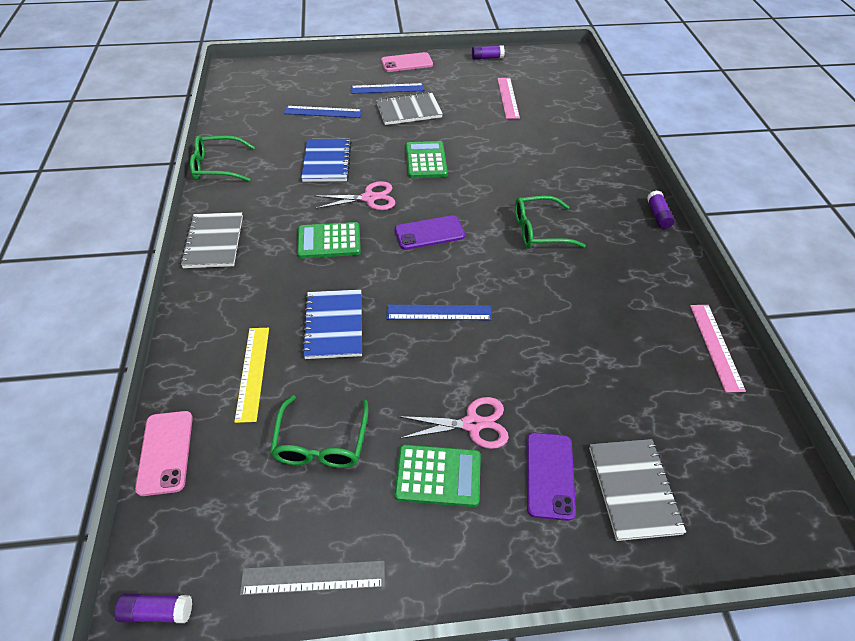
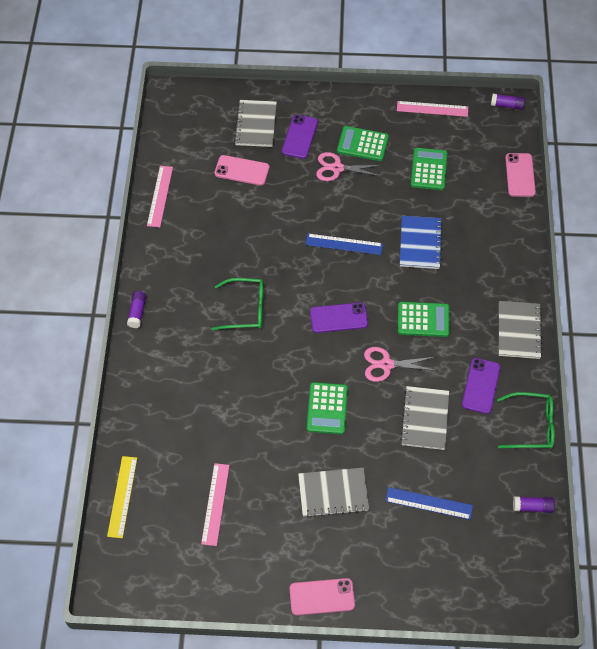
camera: 170 degrees left, 10 degrees up
yellow ruler [235,328,269,423] -> yellow ruler moved to [107,456,137,538]
grey ruler [240,561,385,595] -> pink ruler [397,101,468,117]
green glasses [270,395,369,468] -> green calculator [411,148,447,190]
blue notebook [301,139,351,182] -> grey notebook [400,386,449,450]
blue ruler [351,83,425,94] -> none
purple glue stick [472,45,505,60] -> purple glue stick moved to [513,496,555,513]
none -> pink phone [214,155,270,185]
none -> purple phone [462,358,500,414]

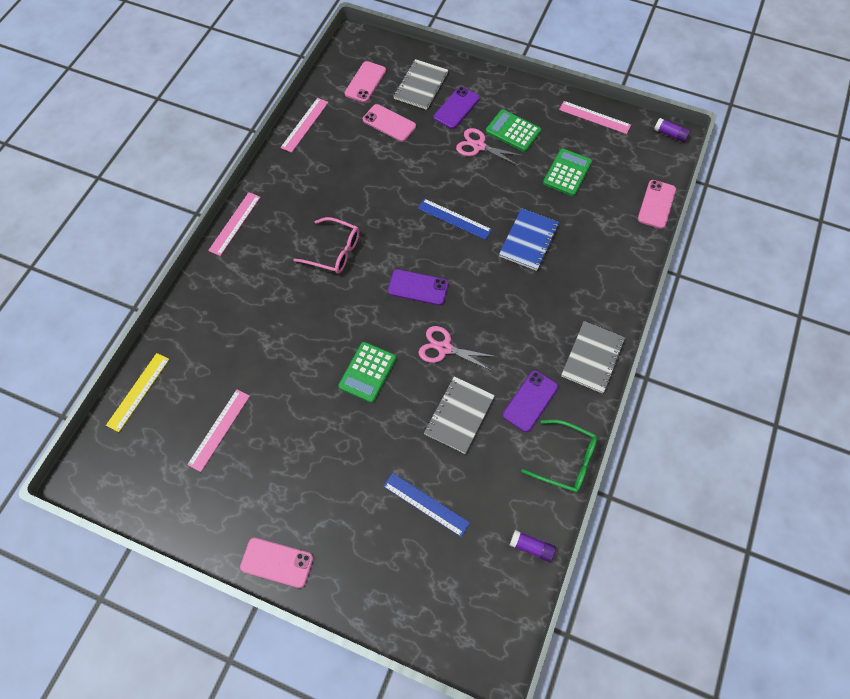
camera: 20 degrees right, 5 degrees up
purple glue stick [127,291,146,328] -> pink ruler [208,192,261,256]
green glasses [212,278,264,330] -> pink glasses [294,217,359,274]
grey notebook [298,468,369,517] -> none
green calculator [398,302,450,337] -> none
none -> pink phone [344,61,386,103]

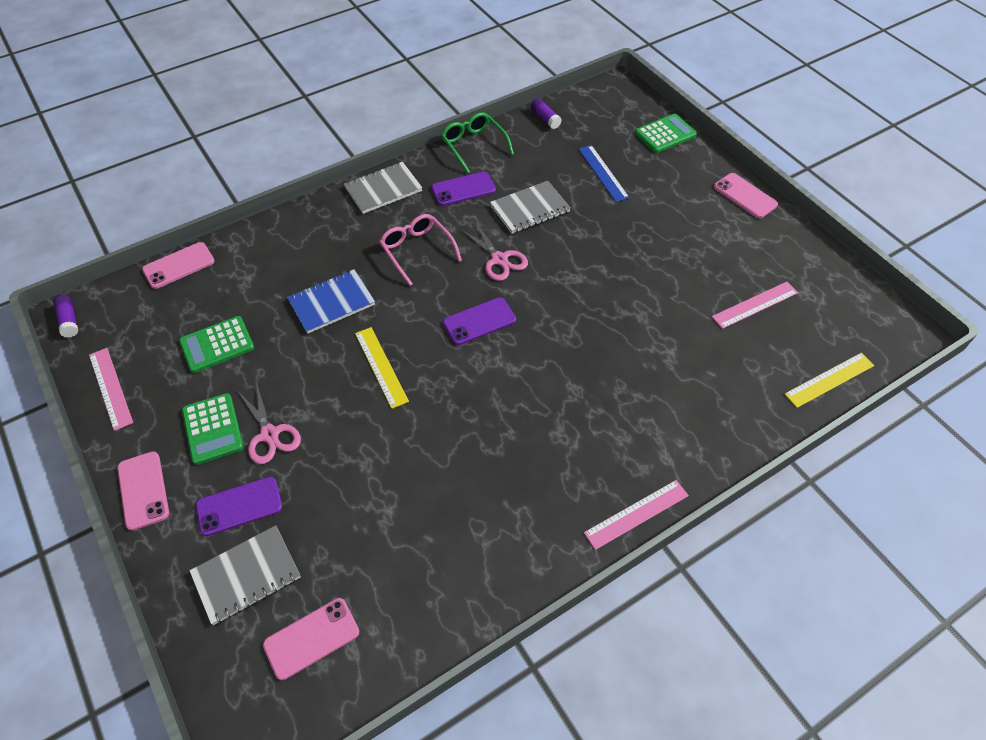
camera: 145 degrees left, 10 degrees down
pink ruler [280,98,329,153] -> none
pink glasses [294,217,359,274] -> pink glasses moved to [379,214,462,286]
green calculator [338,342,396,403] -> green calculator moved to [635,114,697,153]
pink phone [363,104,416,142] -> pink phone moved to [117,451,169,530]
purple phone [388,269,448,305] -> purple phone turned 75 degrees counterclockwise [443,297,516,345]
blue ruler [417,198,492,240] -> yellow ruler [355,327,409,409]

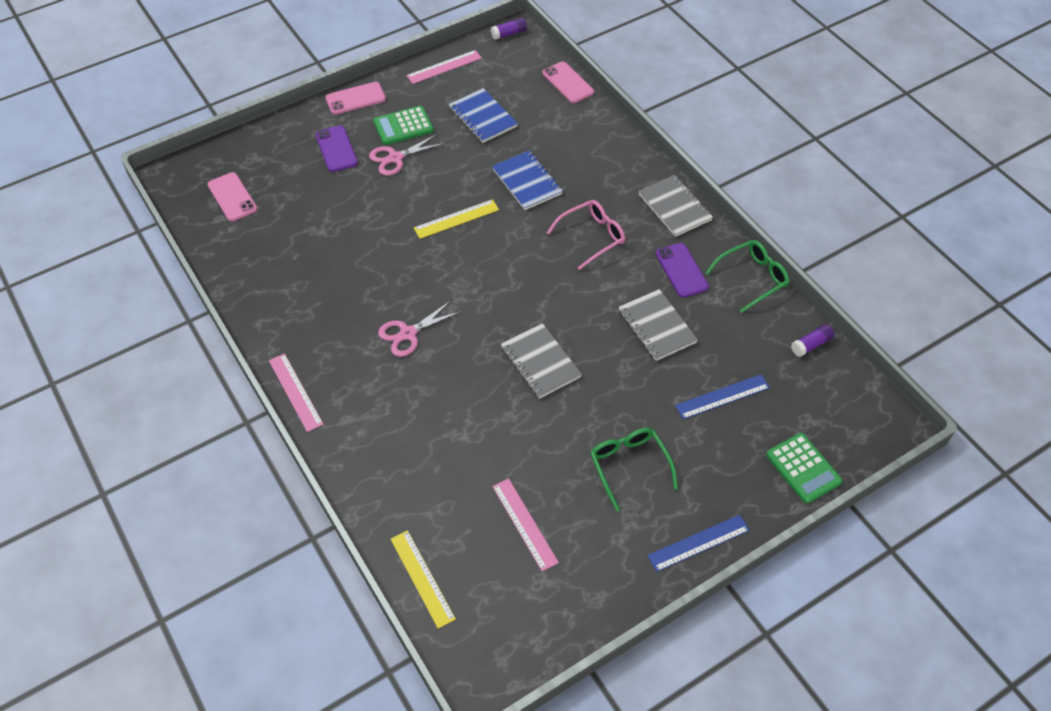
camera: 90 degrees right, 0 degrees up
green calculator [179,316,254,373] -> blue notebook [449,88,518,143]
grey notebook [189,525,301,625] -> grey notebook moved to [501,323,582,399]
purple phone [443,297,516,345] -> none
pink scissors [460,222,528,281] -> pink scissors moved to [378,300,462,357]
pink phone [714,173,778,218] -> blue ruler [647,515,750,572]
none -> green glasses [590,428,678,511]

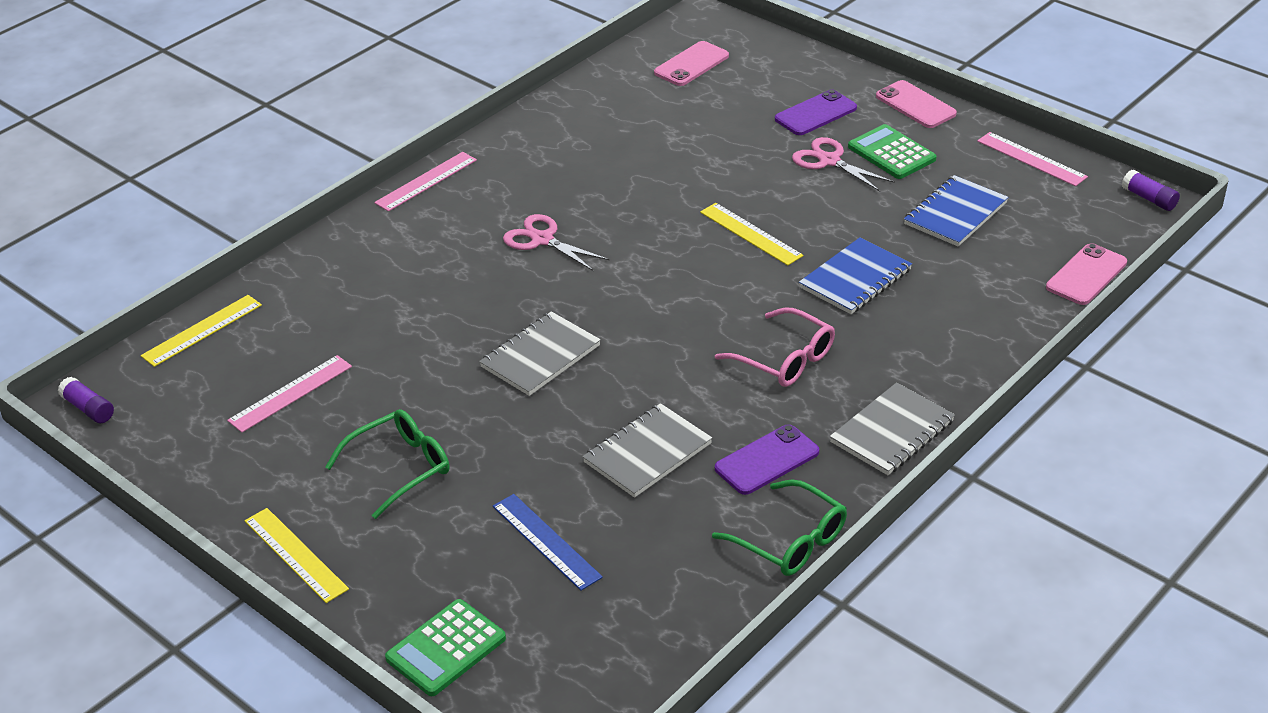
camera: 75 degrees right, 15 degrees down
blue ruler [647,515,750,572] -> yellow ruler [245,508,349,603]
purple glue stick [791,324,835,357] -> purple glue stick moved to [58,377,114,423]

